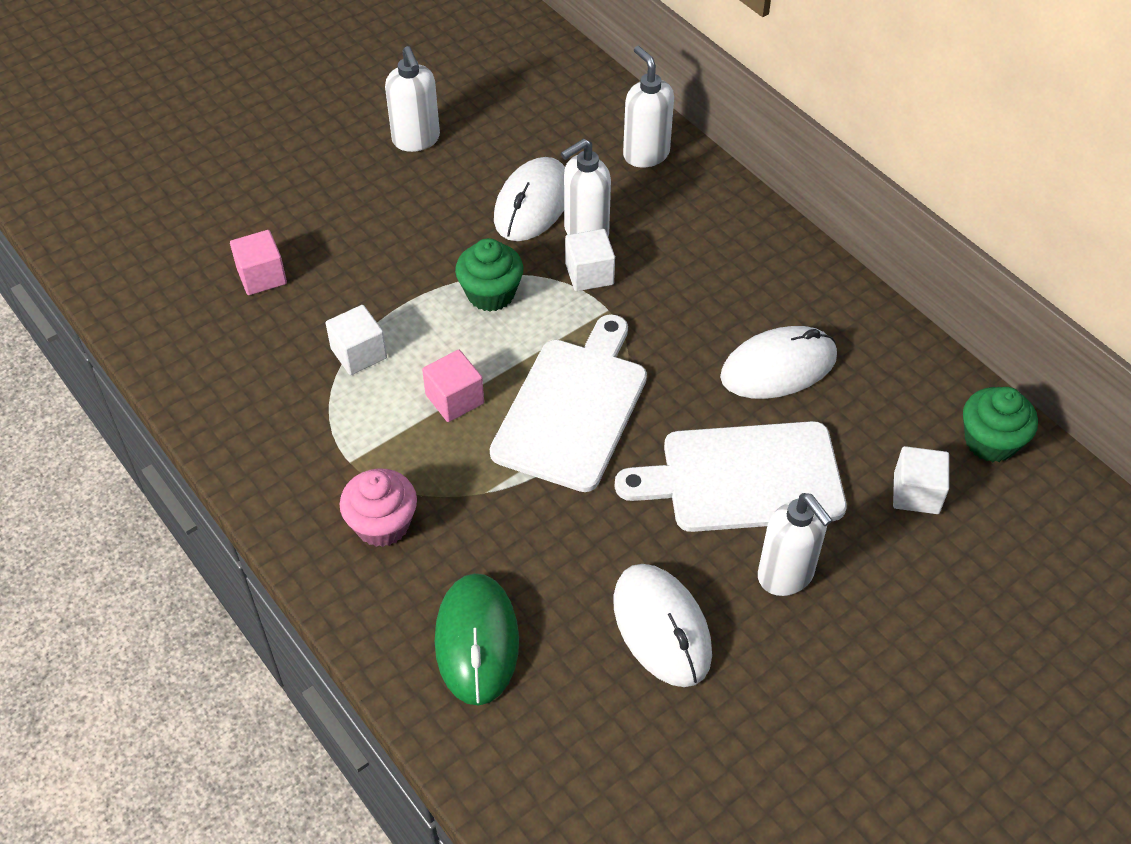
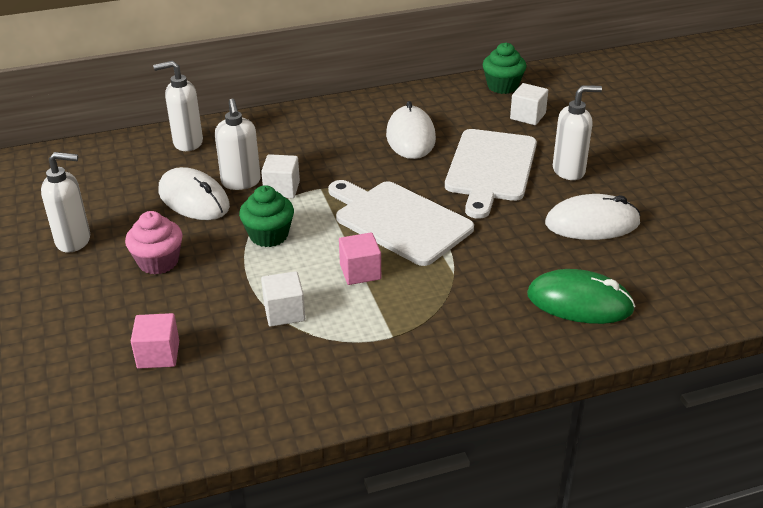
camera: 70 degrees left, 15 degrees down
pink cupcake [340,469,417,547] -> pink cupcake moved to [125,211,183,274]

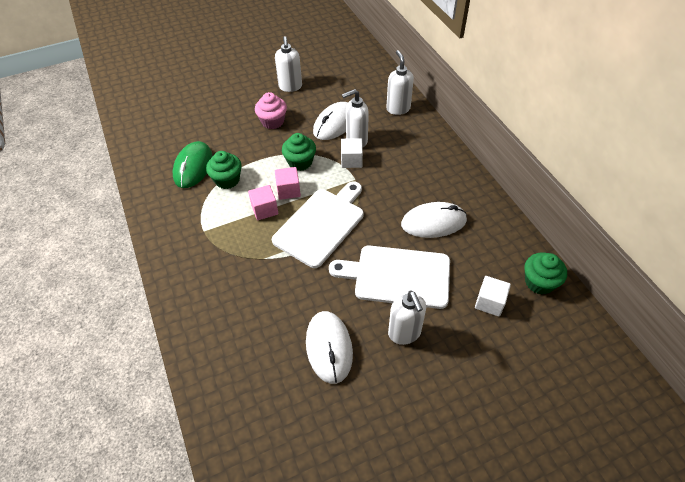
camera: 85 degrees right, 15 degrees up
pink cube [131,313,179,369] -> pink cube moved to [275,167,301,200]
white cube [261,271,305,327] -> green cupcake [206,151,242,189]
green mouse [527,269,635,324] -> green mouse moved to [172,141,212,188]

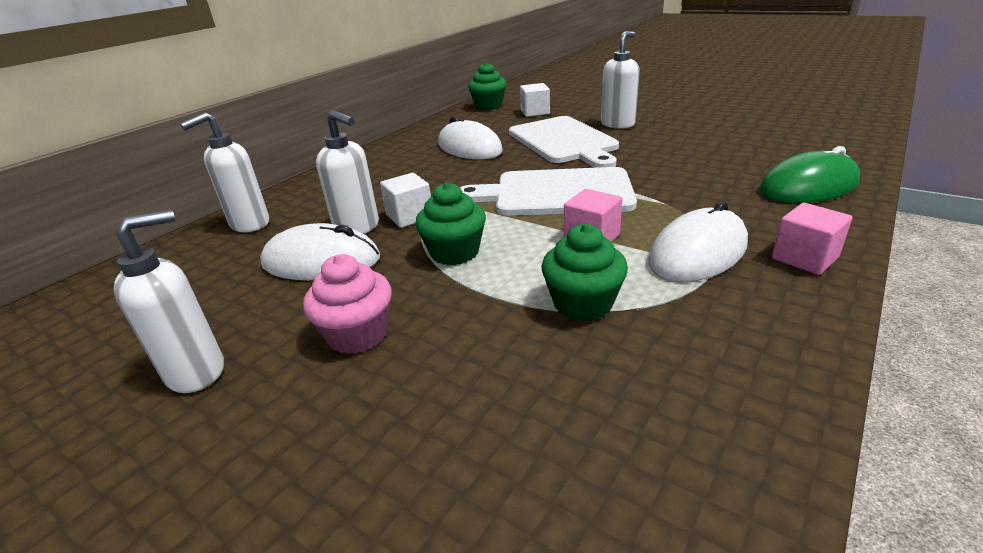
camera: 120 degrees left, 20 degrees down
green mouse [172,141,212,188] -> green mouse moved to [759,146,860,203]
pink cube [275,167,301,200] -> pink cube moved to [772,203,852,275]
white mouse [306,311,353,384] -> white mouse moved to [648,201,748,282]

